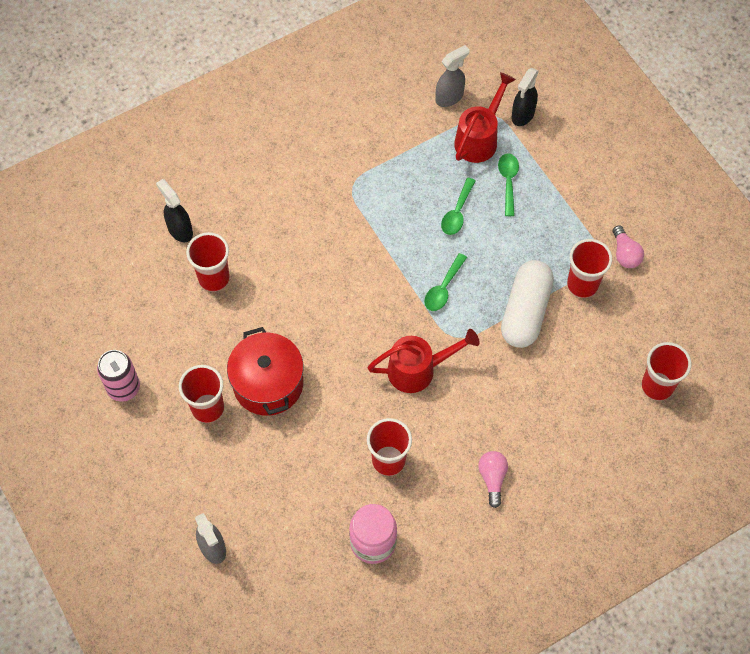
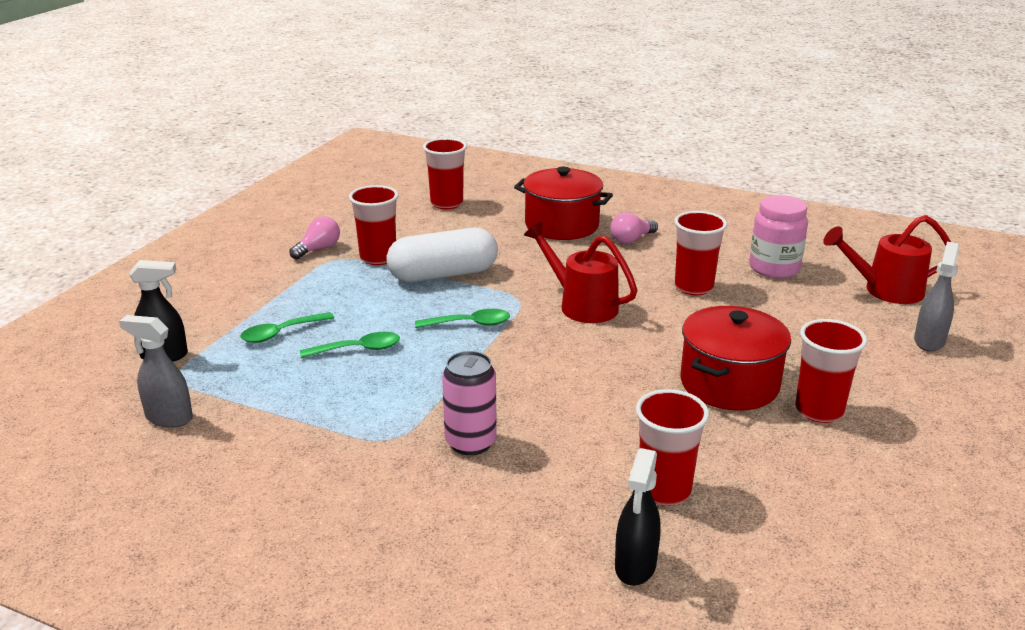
camera: 125 degrees left, 35 degrees down
pink can [97,350,140,402] -> pink can moved to [442,351,497,455]
red watering can [454,72,516,163] -> red watering can moved to [823,215,951,304]
none -> red pot [514,167,613,240]

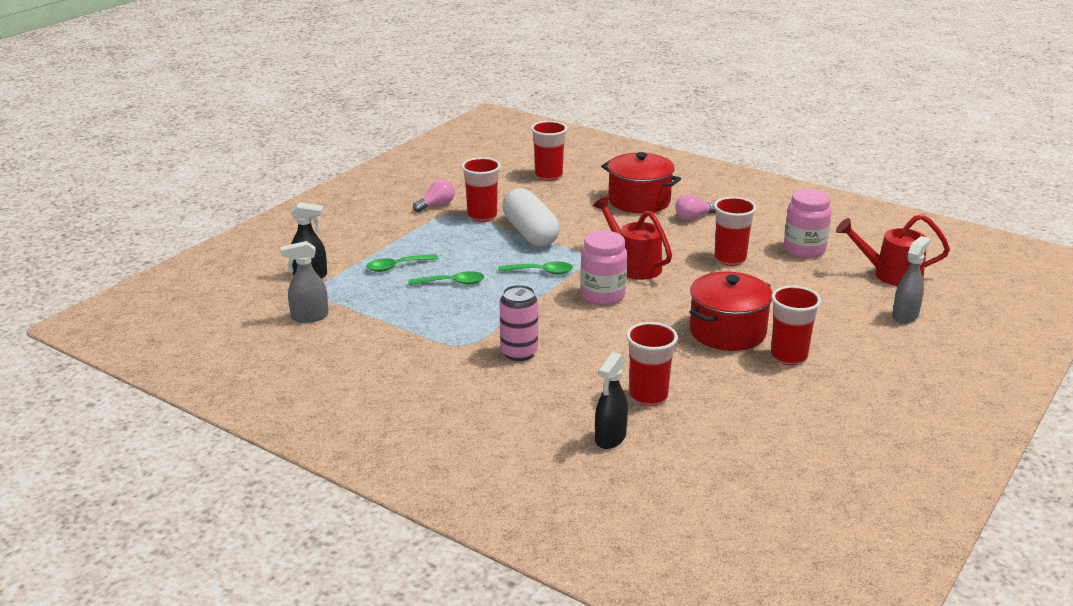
camera: 10 degrees right, 0 degrees up
grey spray bottle [119,315,193,428] -> grey spray bottle turned 45 degrees counterclockwise [280,241,328,323]
white capsule [386,228,498,282] -> white capsule turned 75 degrees clockwise [502,188,560,247]
none -> pink jar [580,231,627,305]

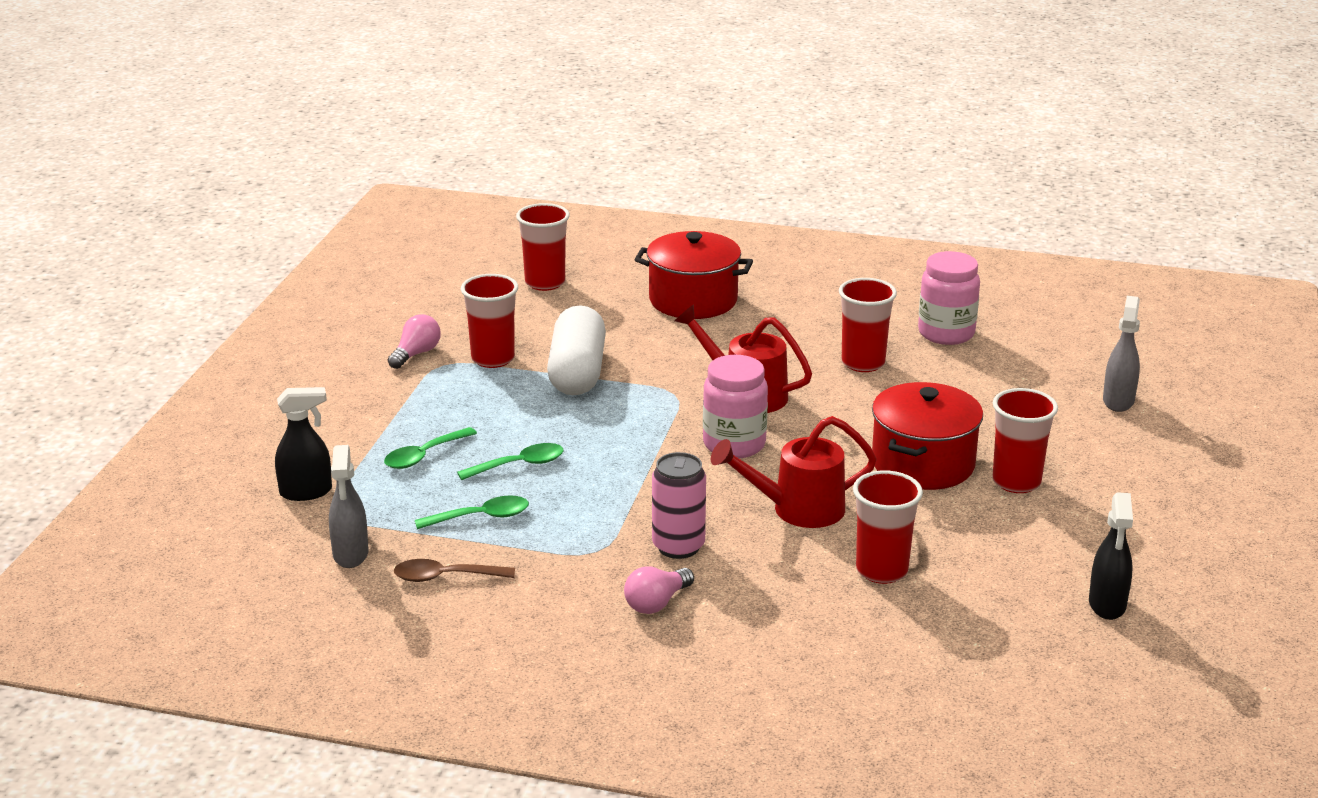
camera: 20 degrees left, 0 degrees up
grey spray bottle [280,241,328,323] -> grey spray bottle turned 60 degrees counterclockwise [329,445,369,568]
green spoon [498,262,573,274] -> green spoon moved to [415,495,529,529]
white capsule [502,188,560,247] -> white capsule turned 45 degrees clockwise [547,305,606,395]
black spray bottle [595,352,628,449] -> black spray bottle moved to [1089,492,1133,620]
pink light bulb [675,194,716,220] -> pink light bulb moved to [624,566,694,614]
red watering can [836,214,950,286] -> red watering can moved to [711,416,877,528]
none -> brown spoon [394,559,515,582]

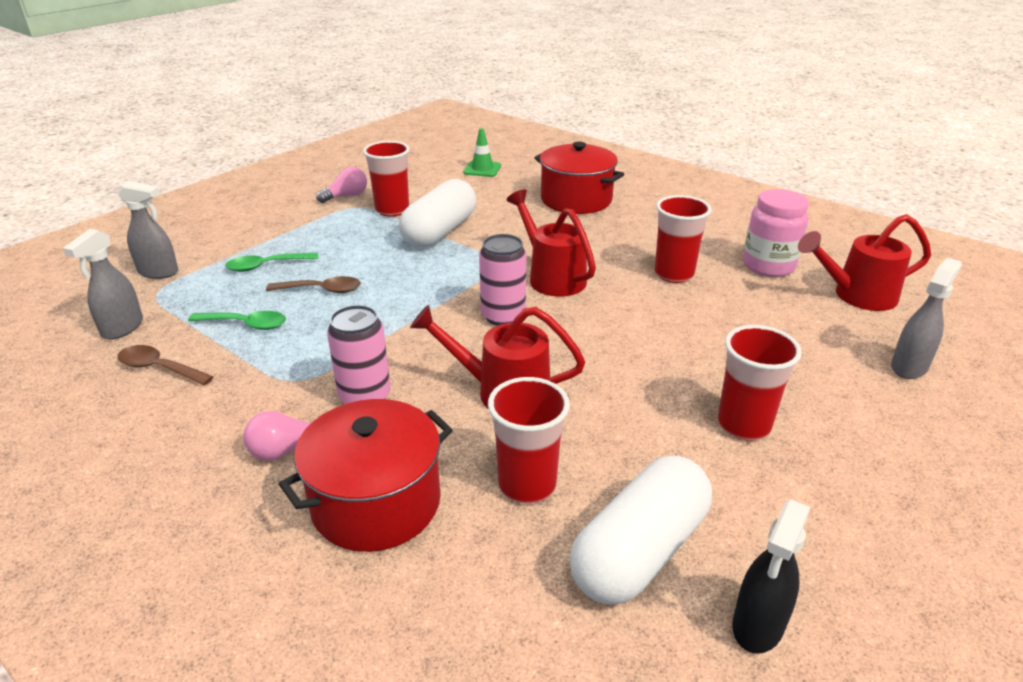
camera: 25 degrees right, 5 degrees up
black spray bottle [275,387,332,501] -> grey spray bottle [117,181,178,279]
green spoon [457,443,564,480] -> brown spoon [266,276,361,293]
red cup [516,203,570,291] -> green traffic cone [463,128,501,177]
pink jar [703,355,768,458] -> pink can [479,234,526,326]
red pot [872,382,983,490] -> red pot moved to [279,399,453,552]
none -> white capsule [569,456,712,605]
none -> red watering can [798,214,931,311]

